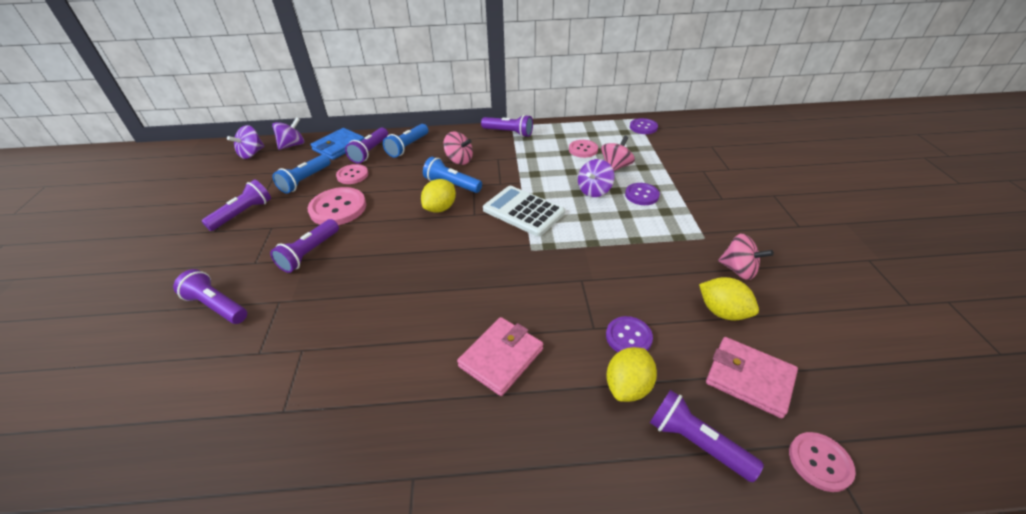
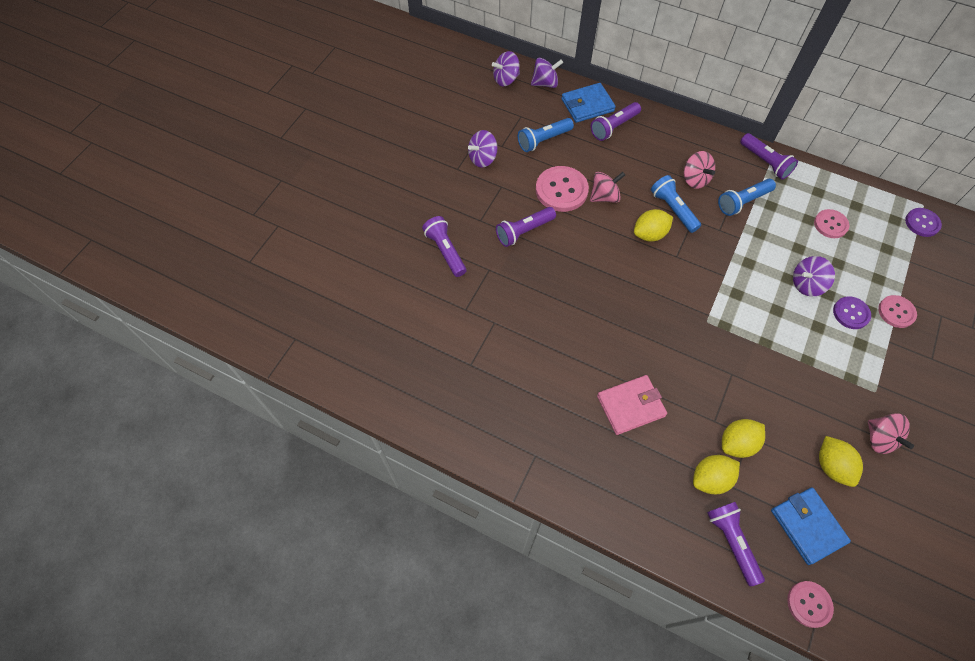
camera: 30 degrees right, 20 degrees up
purple flashlight [202,179,271,231] -> purple spinning top [468,130,498,168]
pink button [336,164,368,184] -> pink button moved to [878,295,917,328]
blue flashlight [383,124,428,158] -> blue flashlight moved to [718,179,776,216]
white calculator [483,186,565,237] -> none
pink spinning top [601,136,635,171] -> pink spinning top moved to [590,172,625,203]
purple button [606,316,653,352] -> yellow lemon [722,419,765,458]
pink wallet [706,337,798,418] -> blue wallet [771,488,851,565]

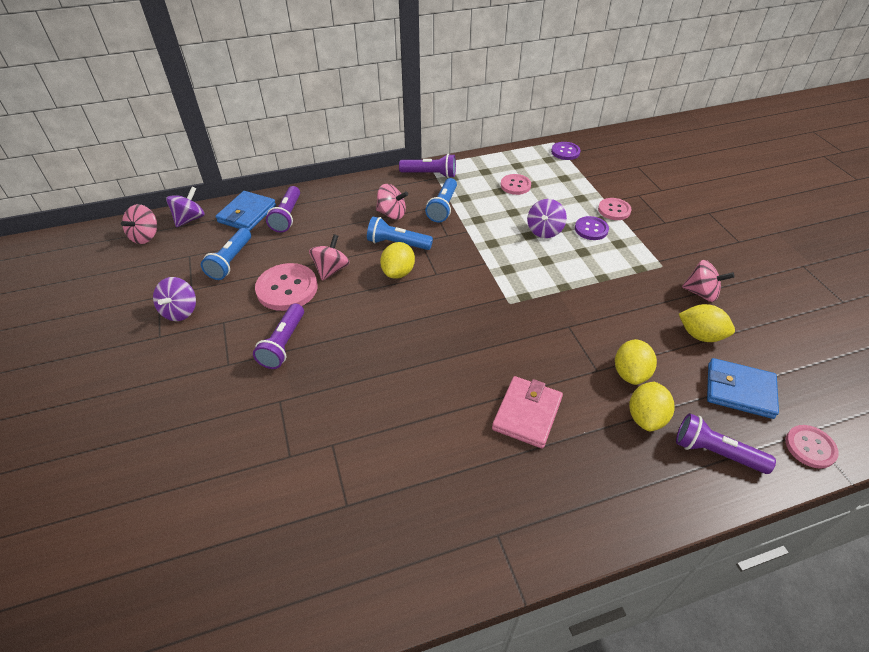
camera: 45 degrees left, 15 degrees down
purple flashlight [422,216,466,277] -> none
purple spinning top [492,51,520,86] -> pink spinning top [121,204,157,244]

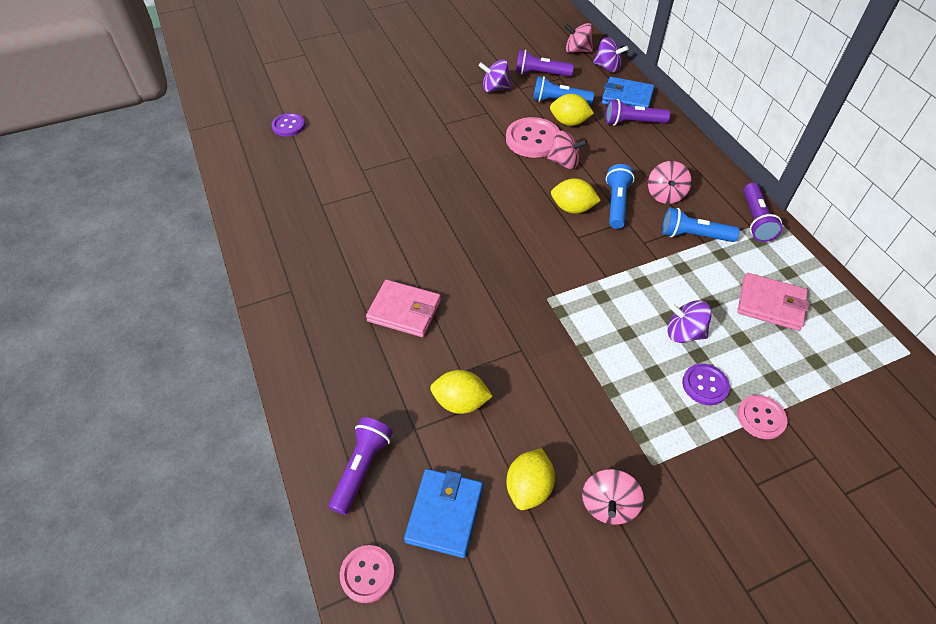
camera: 85 degrees right, 5 degrees up
purple flashlight [253,304,304,369] -> purple flashlight moved to [516,50,574,77]
pink button [501,174,531,195] -> pink wallet [737,273,809,331]
purple button [551,142,580,160] -> purple button moved to [272,113,305,137]
yellow lemon [629,382,674,431] -> yellow lemon moved to [550,94,594,126]

